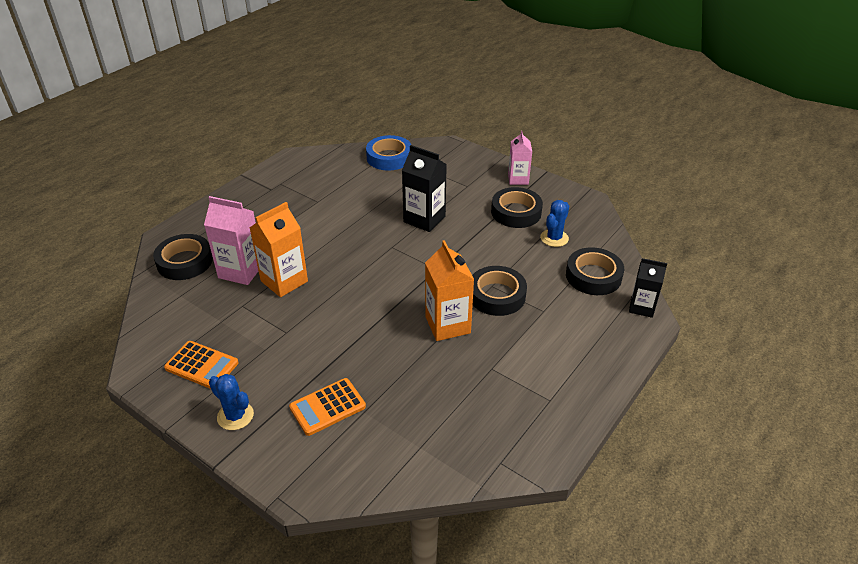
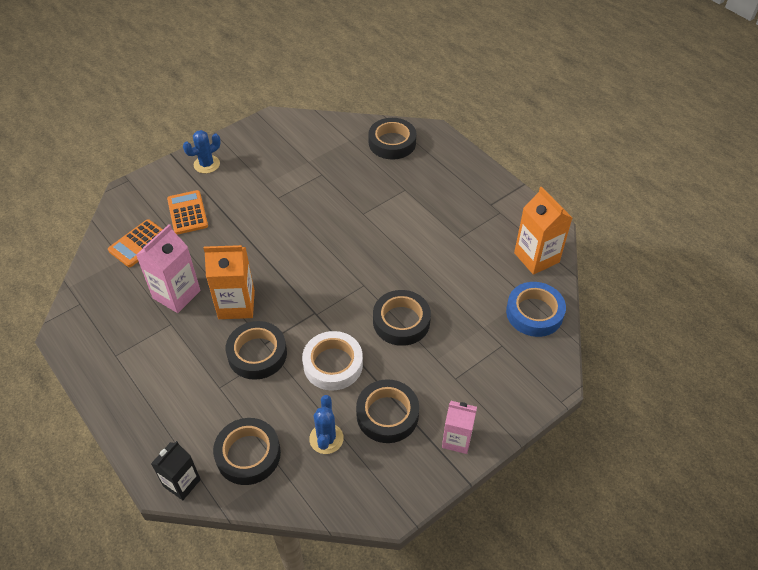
camera: 105 degrees right, 10 degrees up
orange calculator [164,341,238,389] -> orange calculator moved to [108,220,163,267]
pink carton [204,196,258,285] -> pink carton moved to [136,224,201,313]
orange carton [250,202,308,297] -> orange carton moved to [514,186,572,275]
black carton [402,145,447,232] -> black tape [373,290,431,346]
blue cactus [540,200,569,247] -> blue cactus turned 45 degrees clockwise [309,395,344,454]
none -> white tape [302,331,363,391]

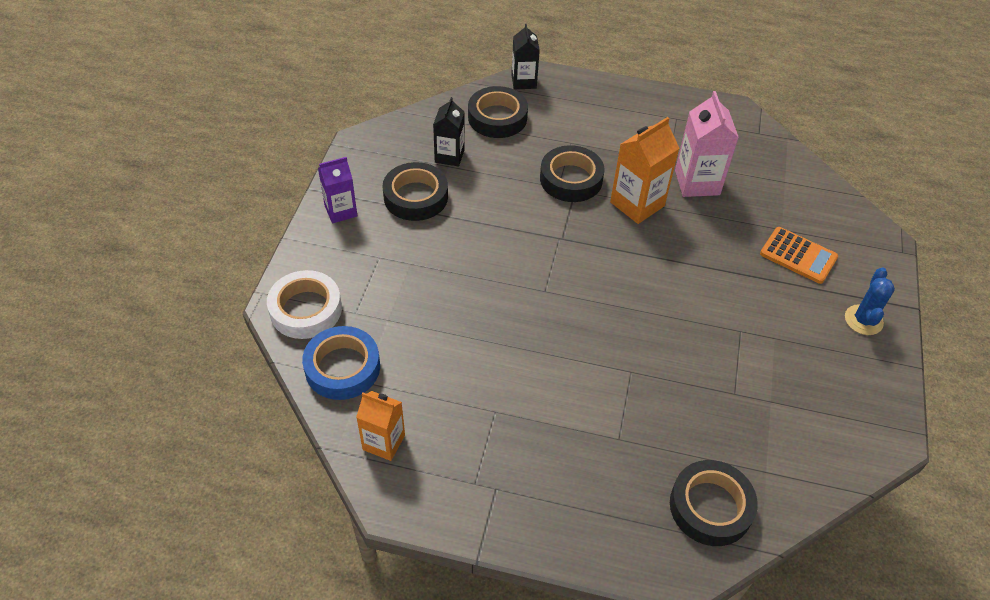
camera: 140 degrees right, 0 degrees up
orange calculator [108,220,163,267] -> none
white tape [302,331,363,391] -> white tape moved to [267,270,342,339]
blue cactus [309,395,344,454] -> black carton [433,97,465,166]
black tape [373,290,431,346] -> none
pink carton [442,401,477,454] -> purple carton [318,157,357,223]
orange carton [514,186,572,275] -> orange carton [356,391,405,461], size x0.66

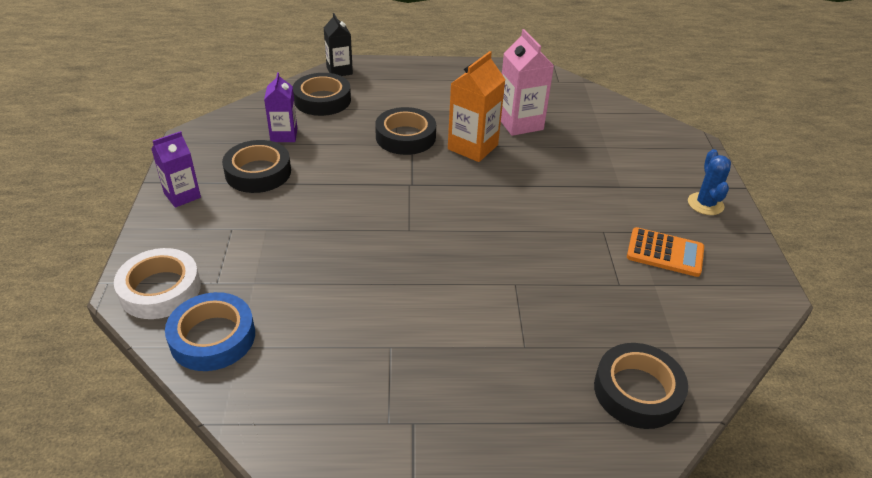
camera: 15 degrees left, 10 degrees down
orange carton [356,391,405,461] -> none
black carton [433,97,465,166] -> purple carton [264,72,297,142]
orange calculator [760,227,838,284] -> orange calculator moved to [627,227,704,277]

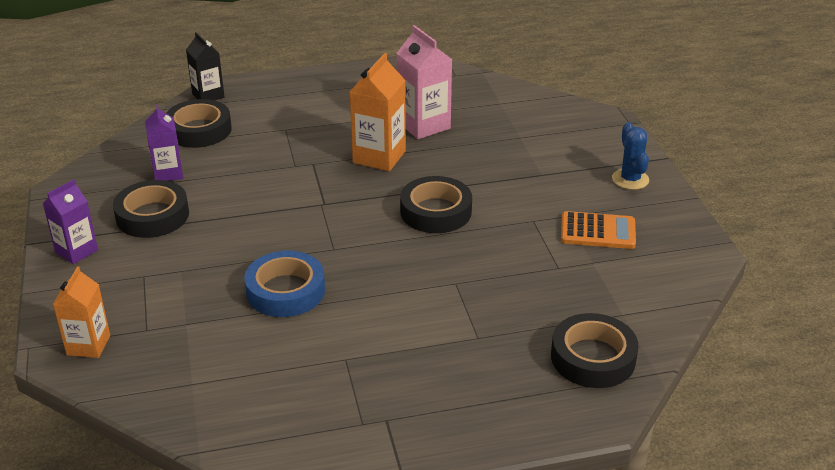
camera: 10 degrees left, 5 degrees down
white tape [114,248,201,319] -> orange carton [53,266,110,358]
blue tape [165,292,255,371] -> blue tape moved to [244,251,325,317]
black tape [375,107,436,155] -> black tape moved to [400,176,472,233]

